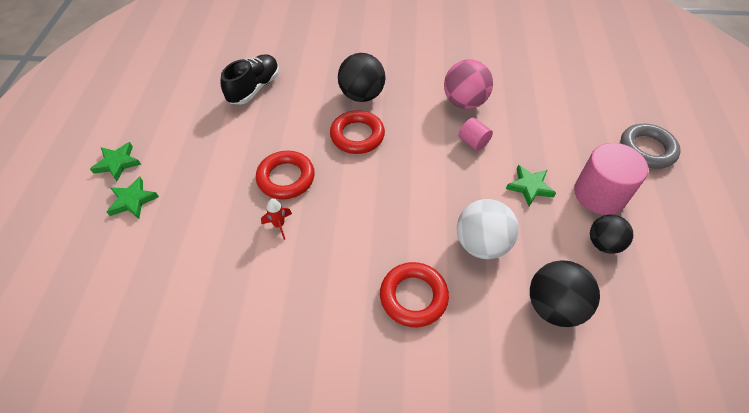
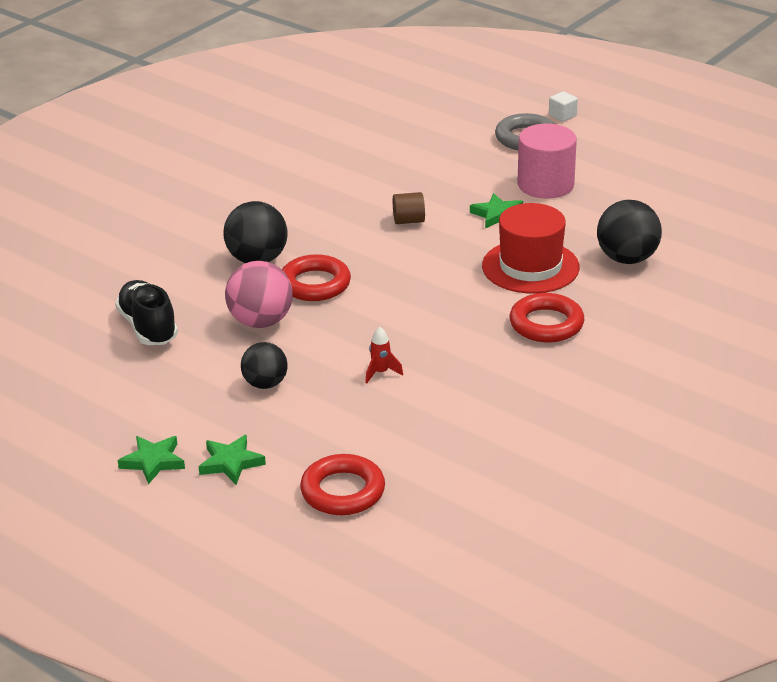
camera: 55 degrees left, 20 degrees down
red ring [256,151,315,199] -> red ring moved to [300,454,385,515]
pink ball [444,59,493,109] -> pink ball moved to [225,261,293,328]
white ball [457,199,519,259] -> red hat [482,203,580,294]
pink cylinder [459,118,493,151] -> brown cylinder [393,192,425,224]
black ball [590,215,633,254] -> black ball moved to [241,342,288,389]
none -> white cube [549,91,578,122]

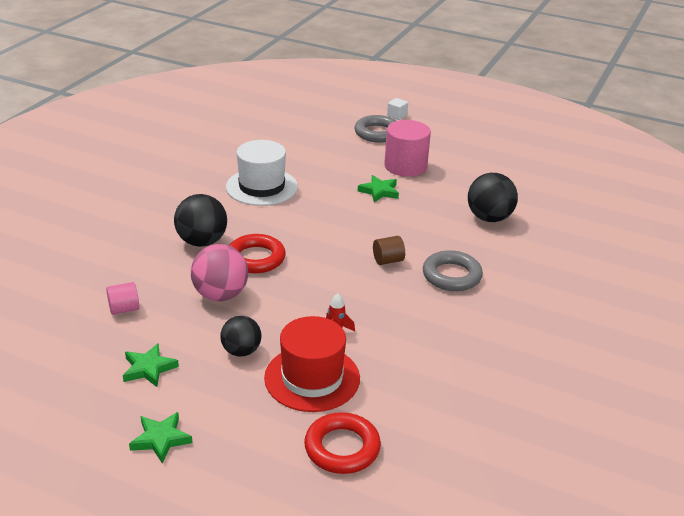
camera: 15 degrees left, 0 degrees up
black shoe [115,280,178,345] -> pink cylinder [106,282,139,315]
green star [199,435,266,484] -> green star moved to [123,343,179,387]
brown cylinder [393,192,425,224] -> brown cylinder moved to [373,236,405,265]
red hat [482,203,580,294] -> red hat moved to [264,316,360,412]
red ring [509,293,584,342] -> grey ring [423,250,483,291]
none -> white hat [226,140,298,206]

